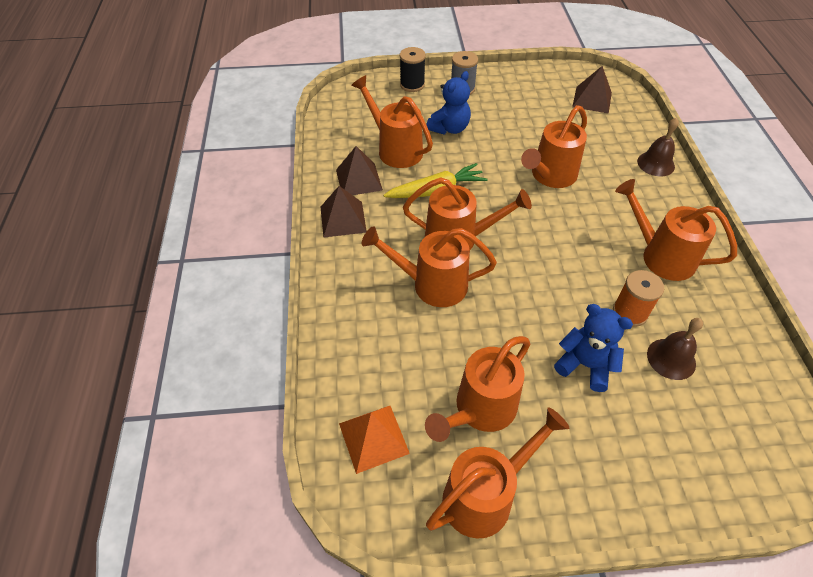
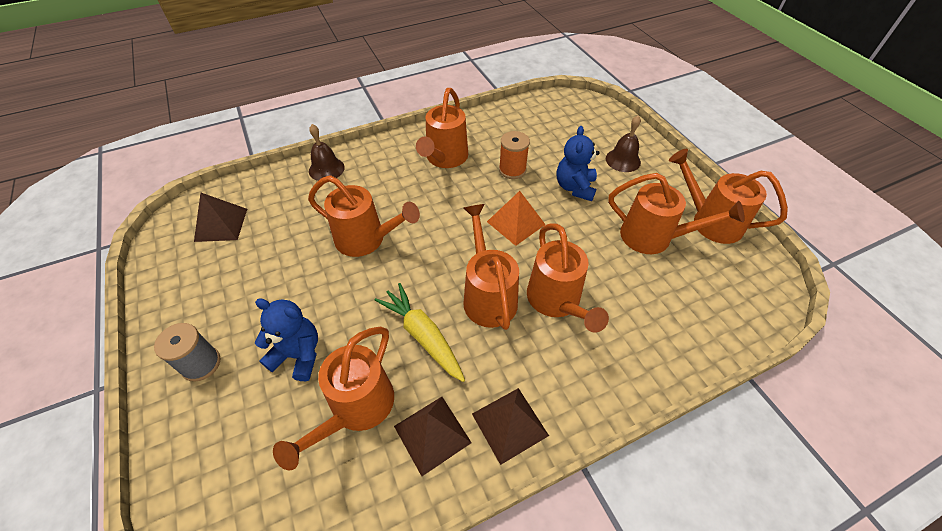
camera: 110 degrees left, 0 degrees up
orange pyramid [339,406,410,474] -> orange pyramid moved to [487,191,546,246]
black spool [400,47,426,92] -> none
brown bell [647,318,703,380] -> brown bell moved to [606,115,641,172]

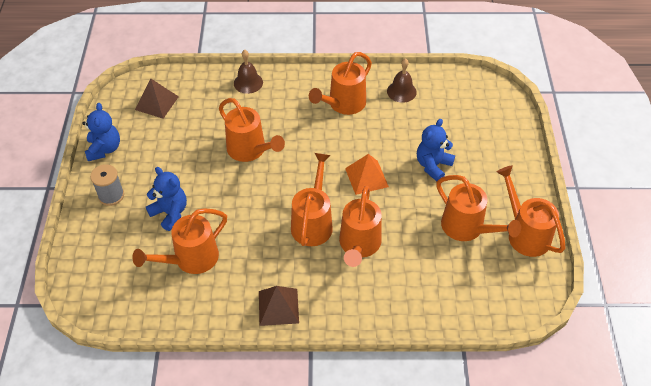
camera: 25 degrees right, 0 degrees up
yellow carrot [375,283,465,382] -> none
brown pyramid [394,397,472,476] -> none
orange spool [499,131,530,179] -> none
brown bell [606,115,641,172] -> brown bell moved to [387,58,417,103]
none -> blue teddy bear [82,103,120,161]

